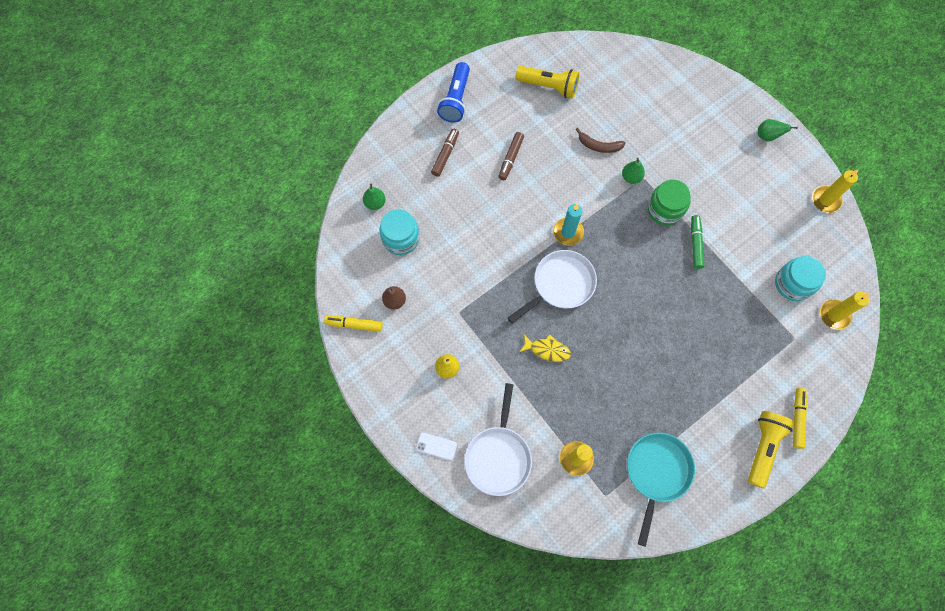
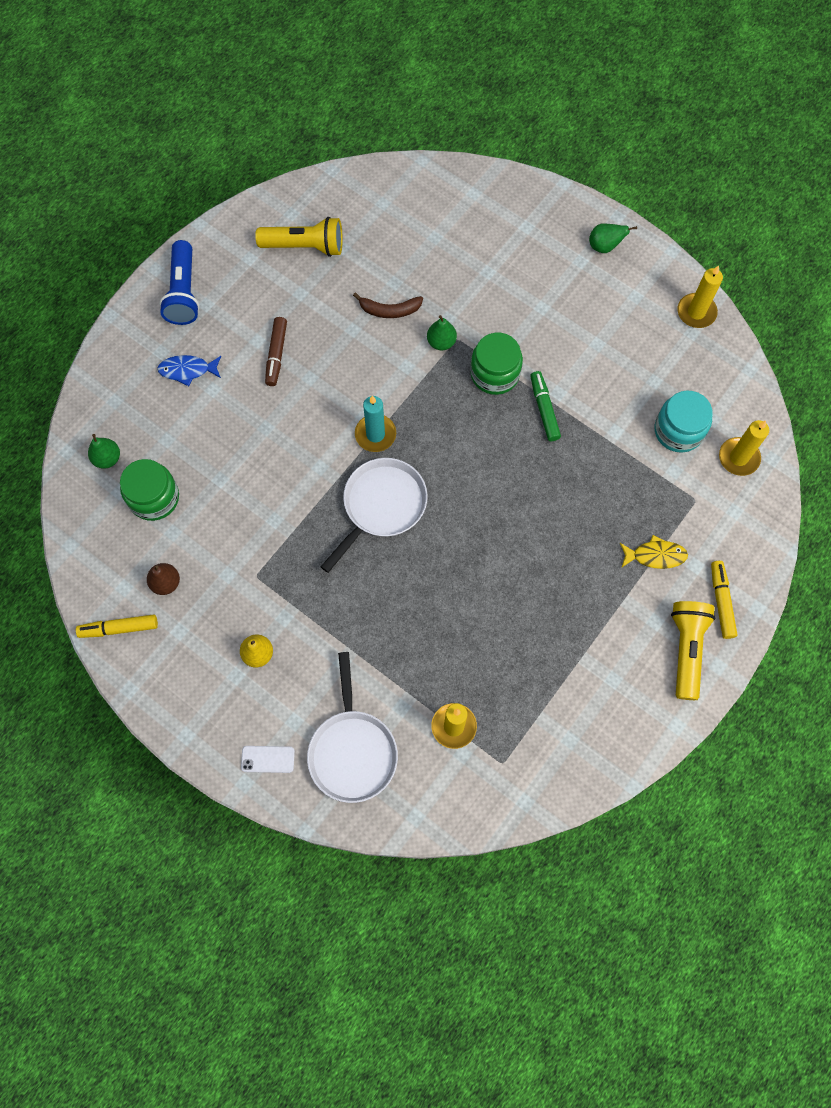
camera: 15 degrees left, 0 degrees up
turquoise jar [379,210,420,255] -> green jar [120,459,179,521]
brown marker [431,129,459,177] -> blue fish [157,355,221,386]
yellow fish [520,335,571,362] -> yellow fish moved to [620,535,688,569]
turquoise pan [627,432,695,547] -> none

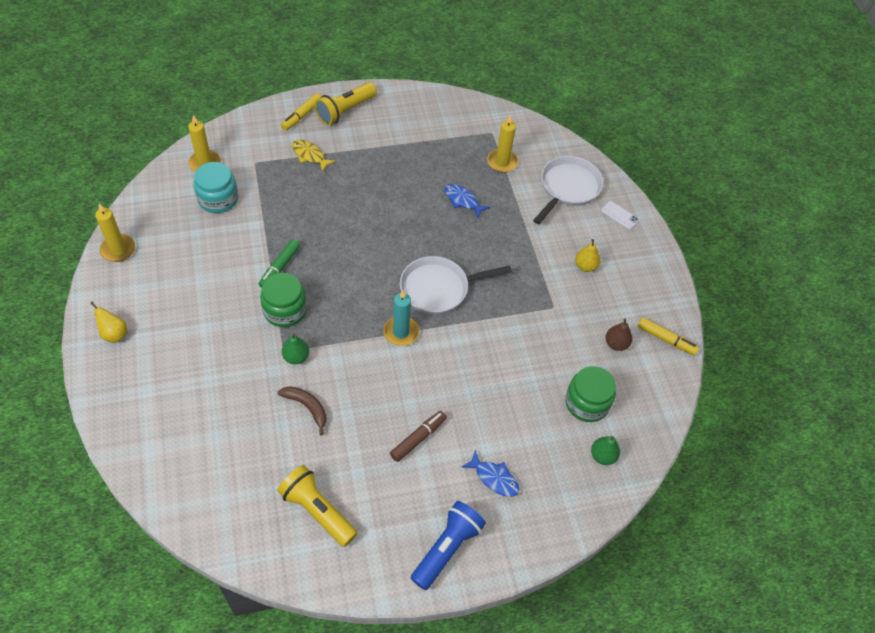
camera: 145 degrees left, 15 degrees down
green pear [589,224,637,253] -> yellow pear [90,302,127,343]
none -> blue fish [445,184,490,218]

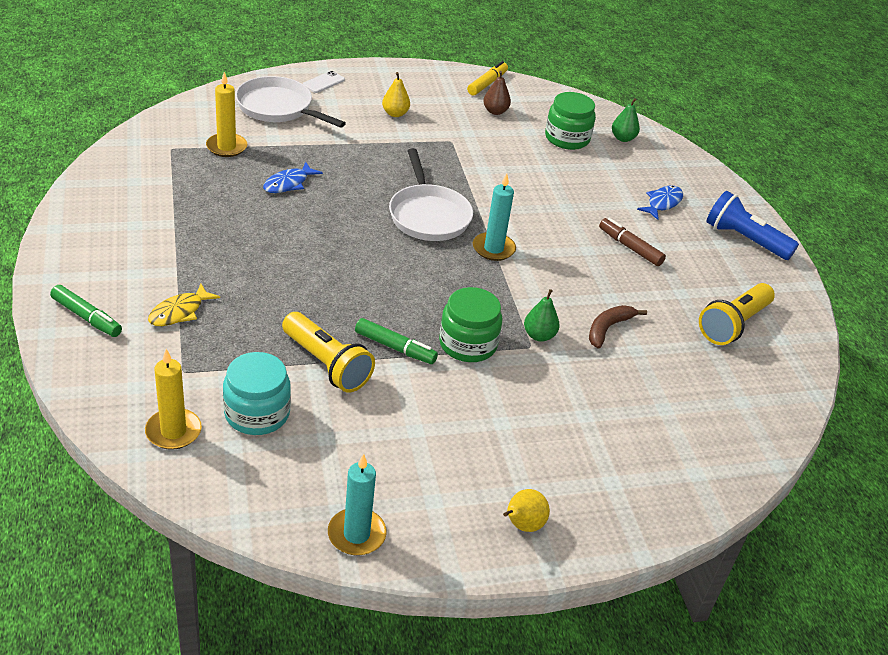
camera: 90 degrees left, 15 degrees down
yellow candle [95,203,135,262] -> turquoise candle [328,454,387,555]
yellow marker [281,93,321,131] -> green marker [50,285,122,337]
yellow flashlight [315,82,377,125] -> yellow flashlight moved to [282,312,375,393]

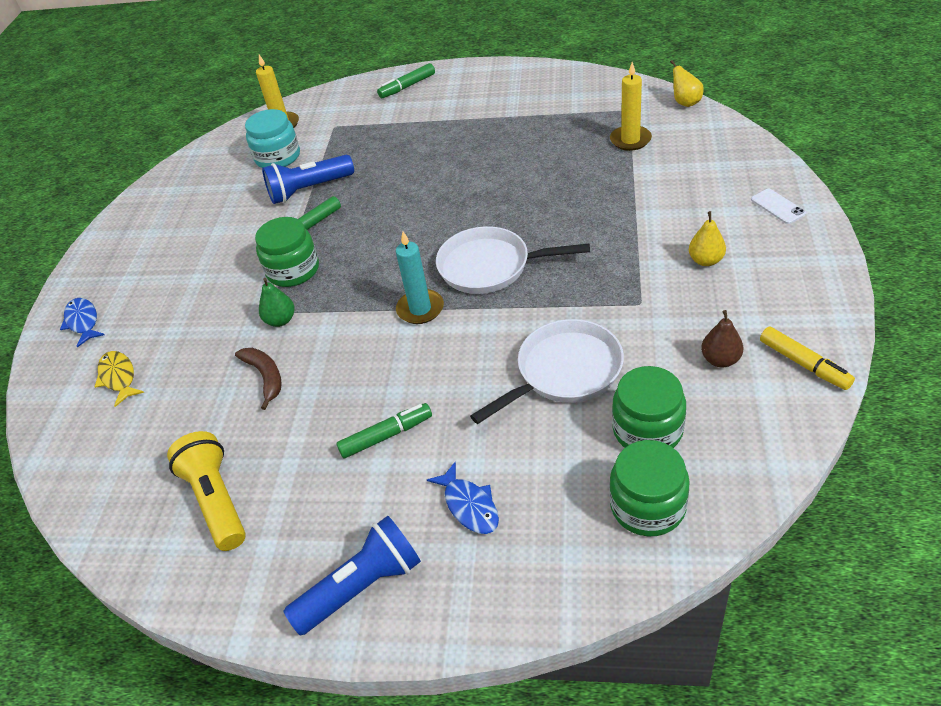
camera: 120 degrees right, 5 degrees up
yellow fish [148,284,220,326] -> yellow fish moved to [94,351,144,407]
white pan [235,76,346,128] -> white pan moved to [470,319,624,424]
blue fish [263,162,323,193] -> blue fish moved to [60,298,104,347]
yellow flashlight [282,312,375,393] -> blue flashlight [262,155,354,204]
turquoise candle [328,454,387,555] -> none
yellow pear [503,489,550,532] -> yellow pear moved to [670,60,704,107]
brown marker [599,218,666,266] -> green marker [336,403,432,459]
green pear [612,98,640,142] -> green jar [609,440,690,536]

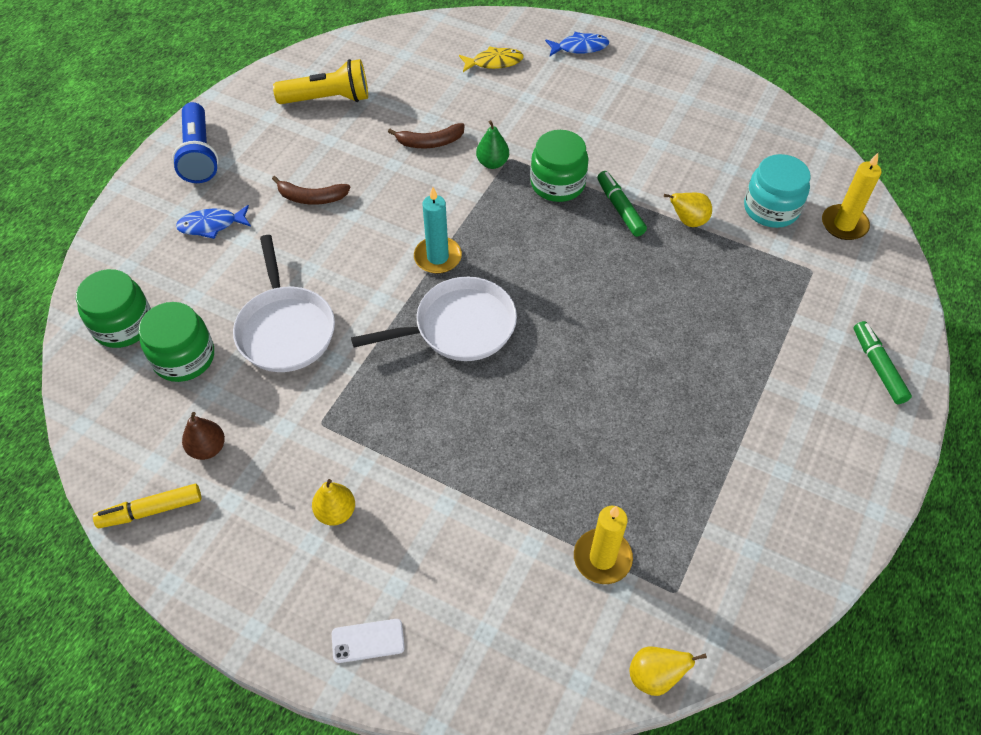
camera: 105 degrees right, 10 degrees up
blue flashlight [262,155,354,204] -> yellow pear [664,193,712,227]
green marker [336,403,432,459] -> brown banana [272,176,351,205]
white pan [436,226,590,294] -> white pan turned 45 degrees clockwise [351,277,517,361]

